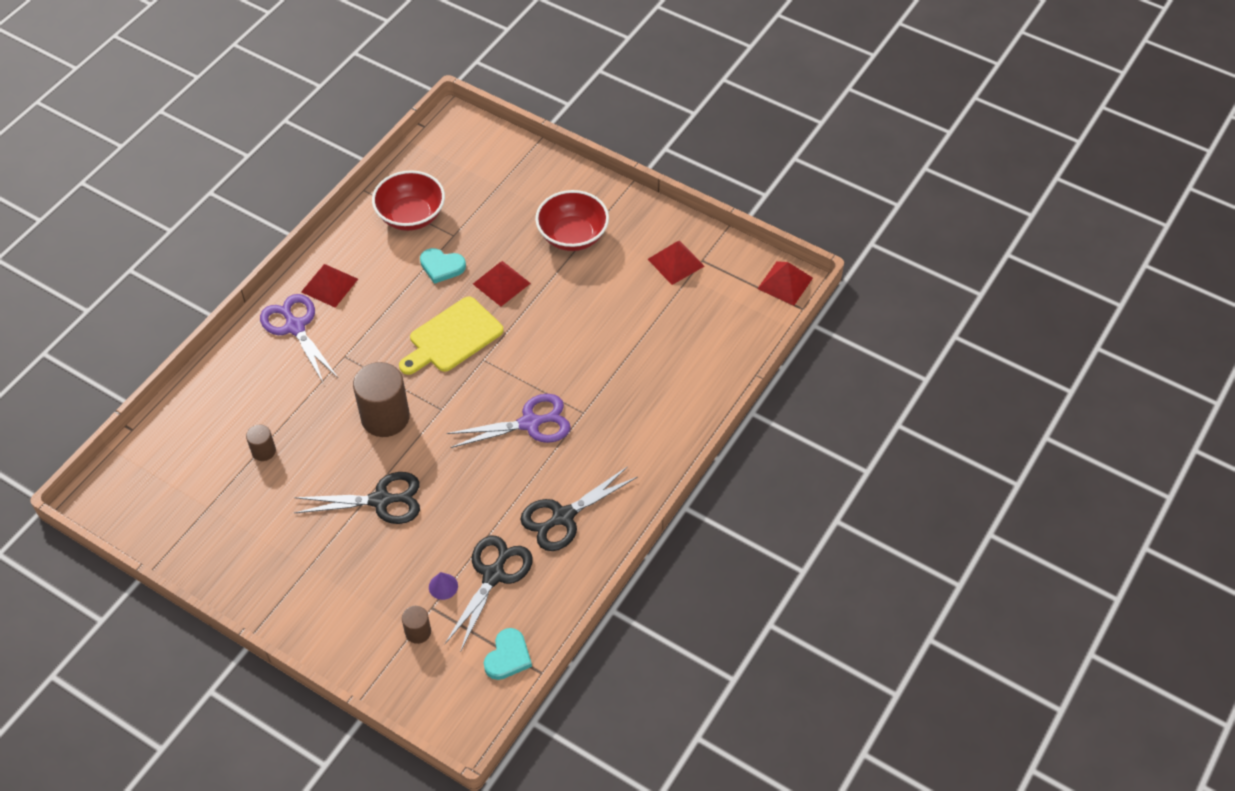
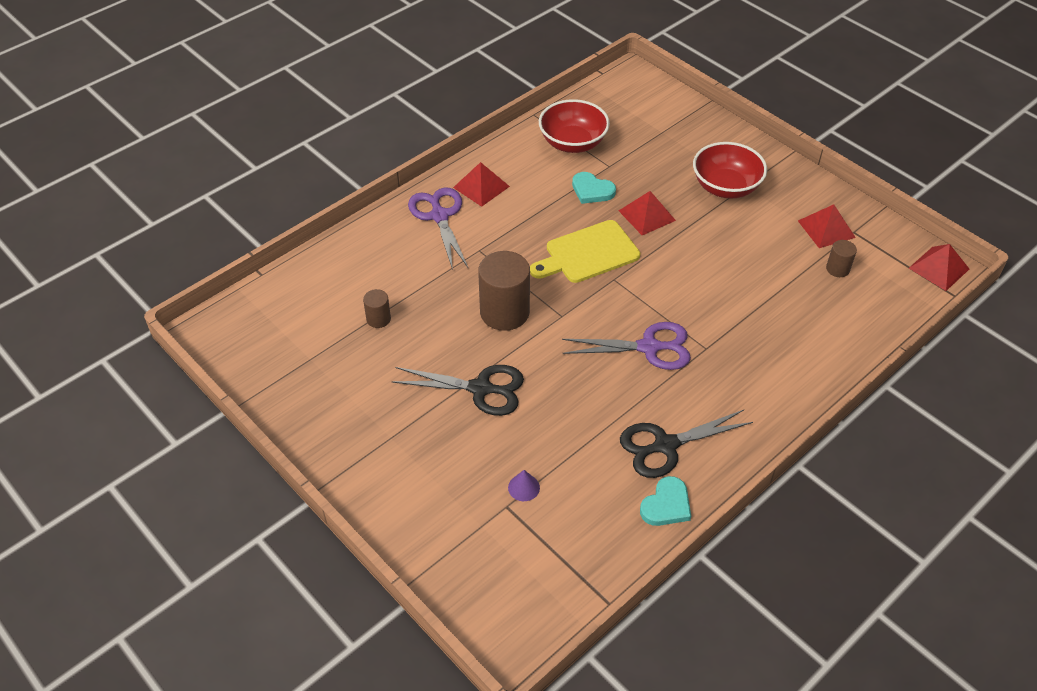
camera: 15 degrees right, 5 degrees down
brown cylinder [402,606,431,644] -> brown cylinder moved to [826,240,857,277]
black scissors [445,536,533,652] -> none
turquoise heart [484,628,532,680] -> turquoise heart moved to [640,476,691,526]

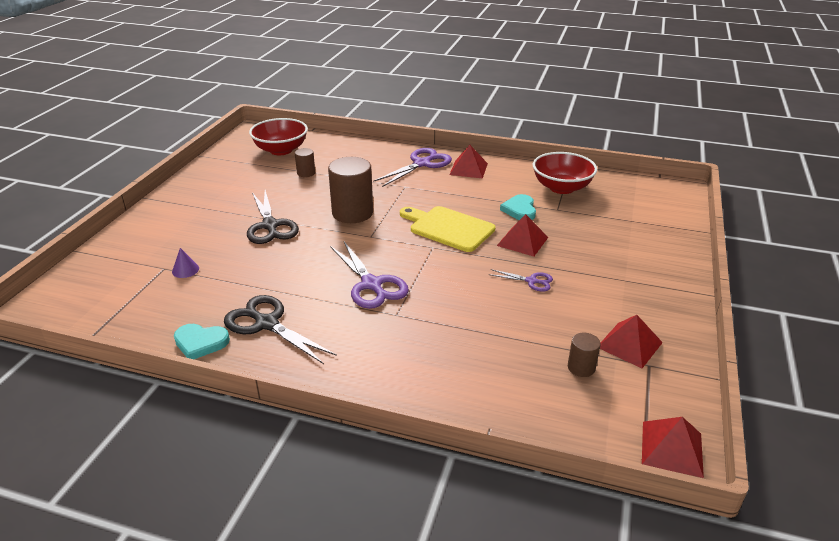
camera: 60 degrees right, 15 degrees down
red bowl [693,142,767,198] -> red bowl moved to [249,118,308,155]
none -> purple scissors [488,269,553,292]

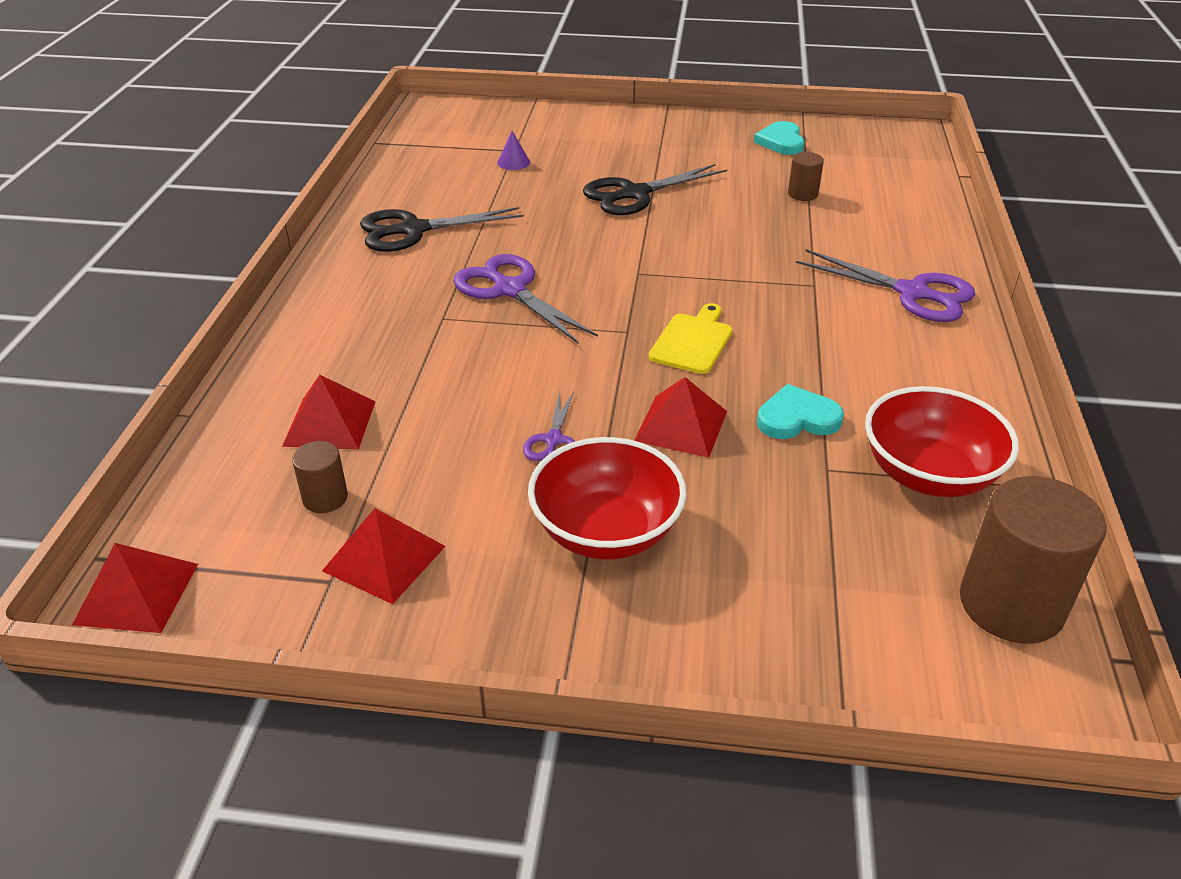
camera: 80 degrees right, 5 degrees up
turquoise heart [174,324,230,359] -> turquoise heart moved to [754,121,805,155]
black scissors [224,295,337,364] -> black scissors turned 135 degrees counterclockwise [360,207,524,252]
red bowl [249,118,308,155] -> red bowl moved to [528,437,687,560]
brown cylinder [328,157,373,223] -> brown cylinder moved to [960,476,1107,644]
purple scissors [330,242,409,309] -> purple scissors turned 90 degrees clockwise [453,254,598,344]
yellow cutting board [400,206,495,252] -> yellow cutting board [649,303,732,374], size x0.66
red pyramid [449,145,488,179] -> red pyramid moved to [282,375,376,450]

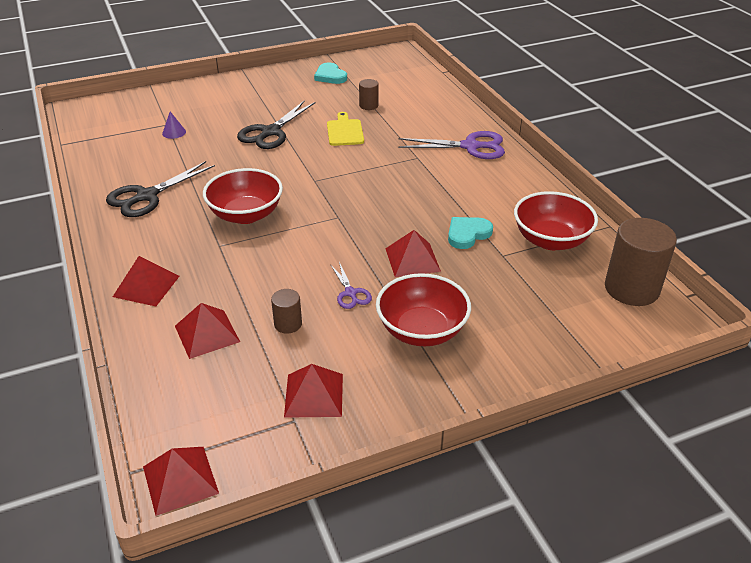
camera: 30 degrees left, 0 degrees up
brown cylinder [292,441,348,513] -> brown cylinder moved to [271,289,302,334]
purple scissors [453,254,598,344] -> red bowl [203,168,283,224]
yellow cutting board [649,303,732,374] -> yellow cutting board moved to [327,112,364,146]
none -> red pyramid [113,256,179,306]

